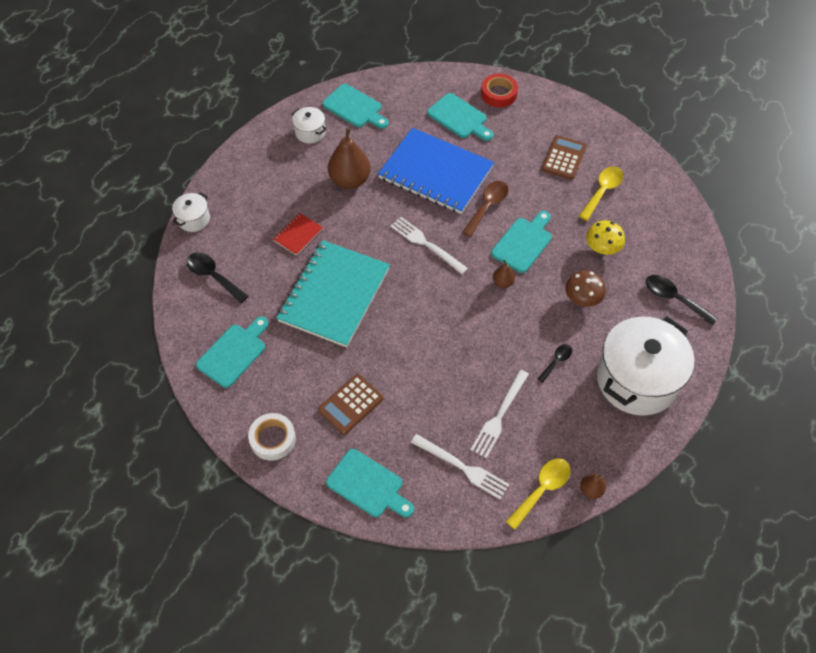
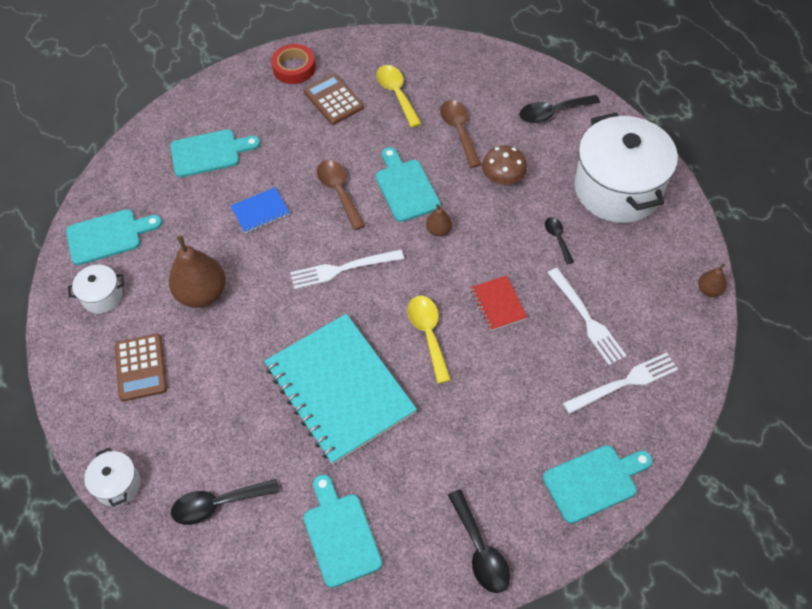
camera: 55 degrees left, 0 degrees up
white tape [248,413,296,461] -> black spoon [448,489,510,593]
red notebook [273,213,323,256] -> red notebook moved to [471,275,528,331]
brown calculator [318,374,384,435] -> brown calculator moved to [115,334,167,401]
blue notebook [378,128,494,214] -> blue notebook [231,187,290,234], size x0.42
red tape [481,73,518,107] -> red tape moved to [271,44,316,84]
yellow spoon [506,458,571,530] -> yellow spoon moved to [408,296,451,384]
yellow mushroom [586,220,625,255] -> brown spoon [440,100,481,168]

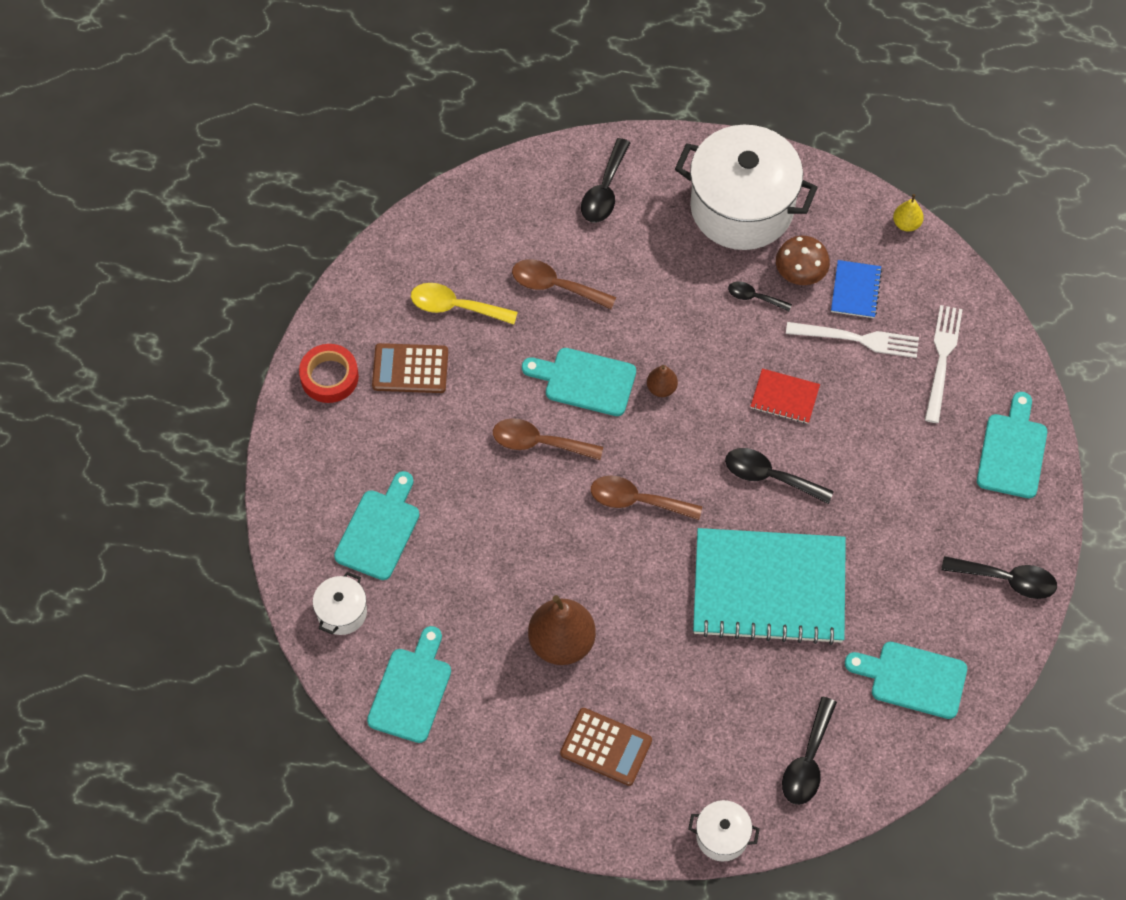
camera: 55 degrees left, 5 degrees up
white pot [68,265,124,314] -> white pot moved to [313,572,367,635]
blue notebook [231,187,290,234] -> blue notebook moved to [831,260,882,318]
white fork [290,249,404,289] -> brown spoon [591,475,702,520]
yellow spoon [408,296,451,384] -> black spoon [725,448,834,504]
brown mushroom [482,145,527,185] -> brown mushroom moved to [776,236,830,285]
brown pear [698,263,727,297] -> yellow pear [893,194,924,232]

